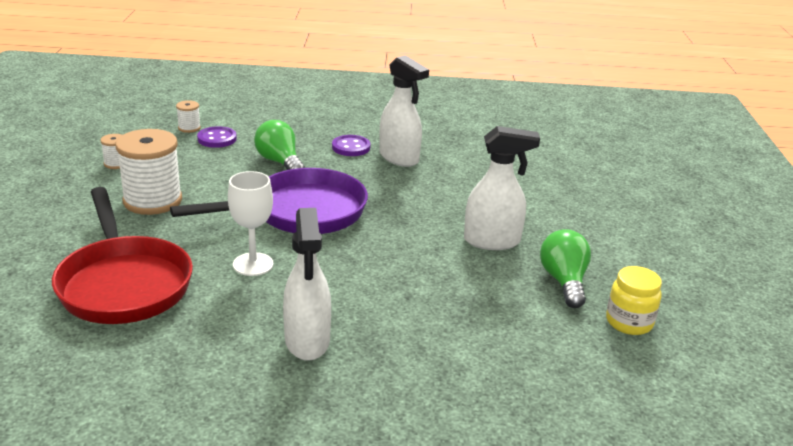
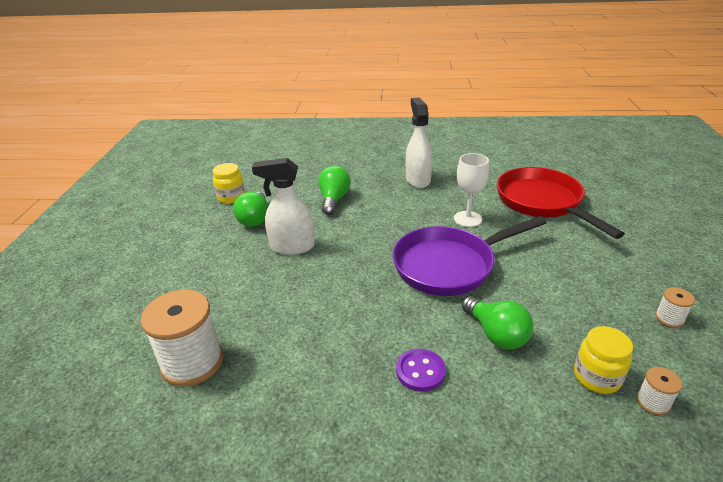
camera: 175 degrees left, 5 degrees up
white spool [115,129,182,215] -> white spool moved to [141,290,223,386]
purple button [197,126,237,148] -> yellow jar [574,326,633,394]
white spray bottle [379,55,429,167] -> none
none -> green light bulb [318,166,351,215]

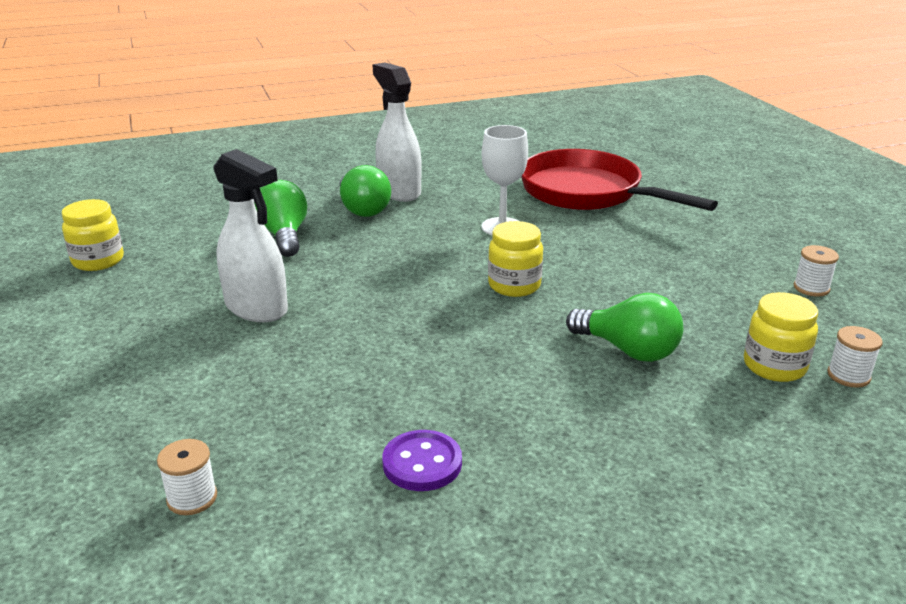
camera: 25 degrees left, 5 degrees down
white spool [141,290,223,386] -> white spool [157,439,217,515], size x0.45
green light bulb [233,192,268,227] -> green light bulb moved to [340,165,391,217]
white spray bottle [252,158,315,255] -> white spray bottle turned 120 degrees counterclockwise [214,149,288,322]
purple pan [392,216,547,296] -> yellow jar [488,221,543,297]
purple button [396,349,446,392] -> purple button moved to [382,430,462,491]

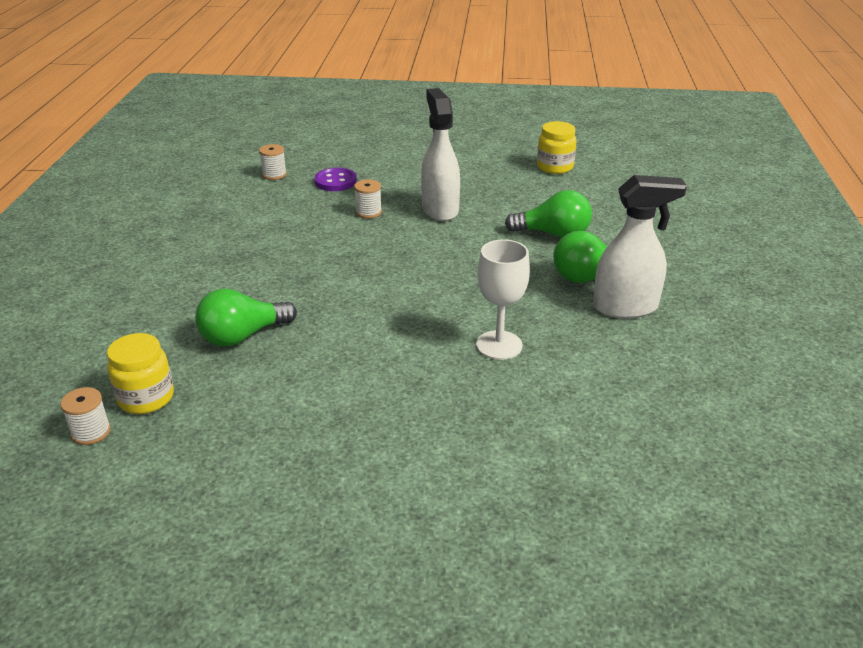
camera: 115 degrees right, 5 degrees up
white spray bottle [214,149,288,322] -> white spray bottle turned 105 degrees clockwise [421,88,460,221]
purple button [382,430,462,491] -> purple button moved to [314,168,357,191]
yellow jar [488,221,543,297] -> none
red pan [521,149,718,211] -> none
white spool [794,245,839,296] -> white spool moved to [354,179,382,219]

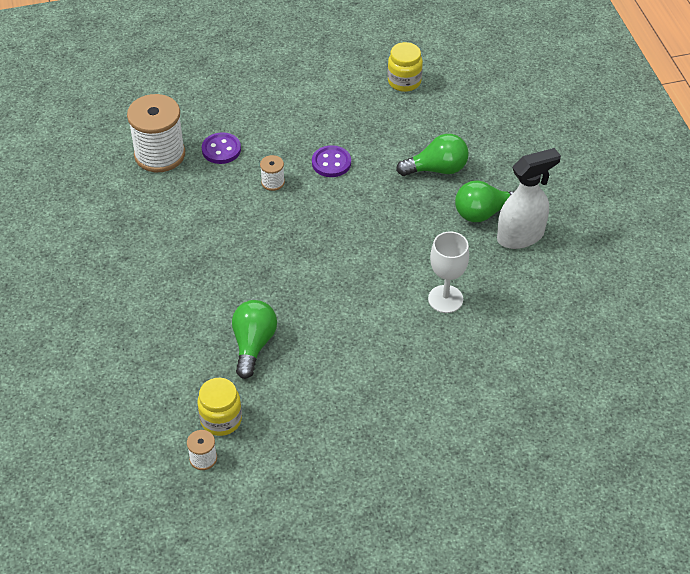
camera: 20 degrees left, 15 degrees up
green light bulb [195,288,297,346] -> green light bulb turned 150 degrees clockwise [232,300,277,379]
white spool [259,144,287,180] -> white spool [127,94,185,172], size x2.21
white spray bottle [421,88,460,221] -> purple button [312,145,351,177]

